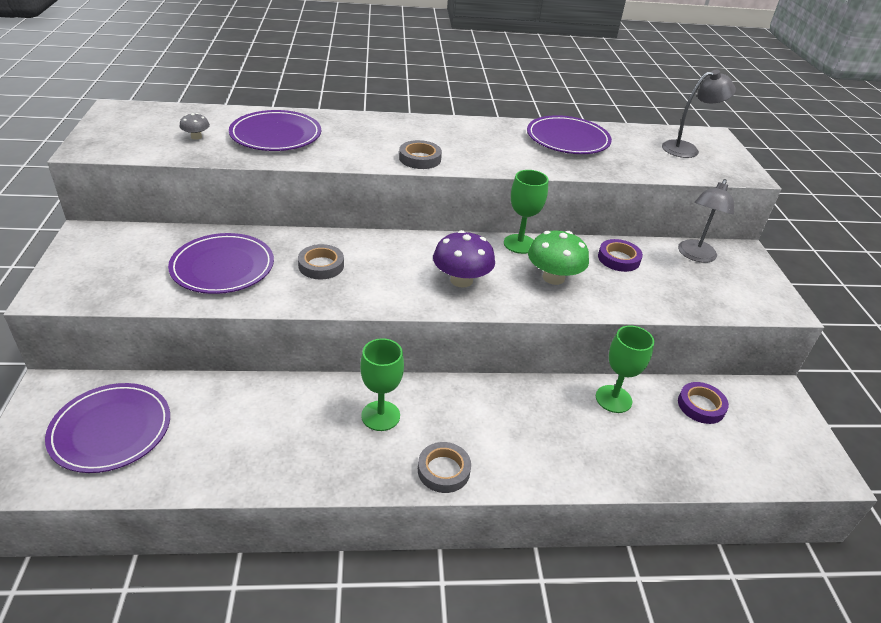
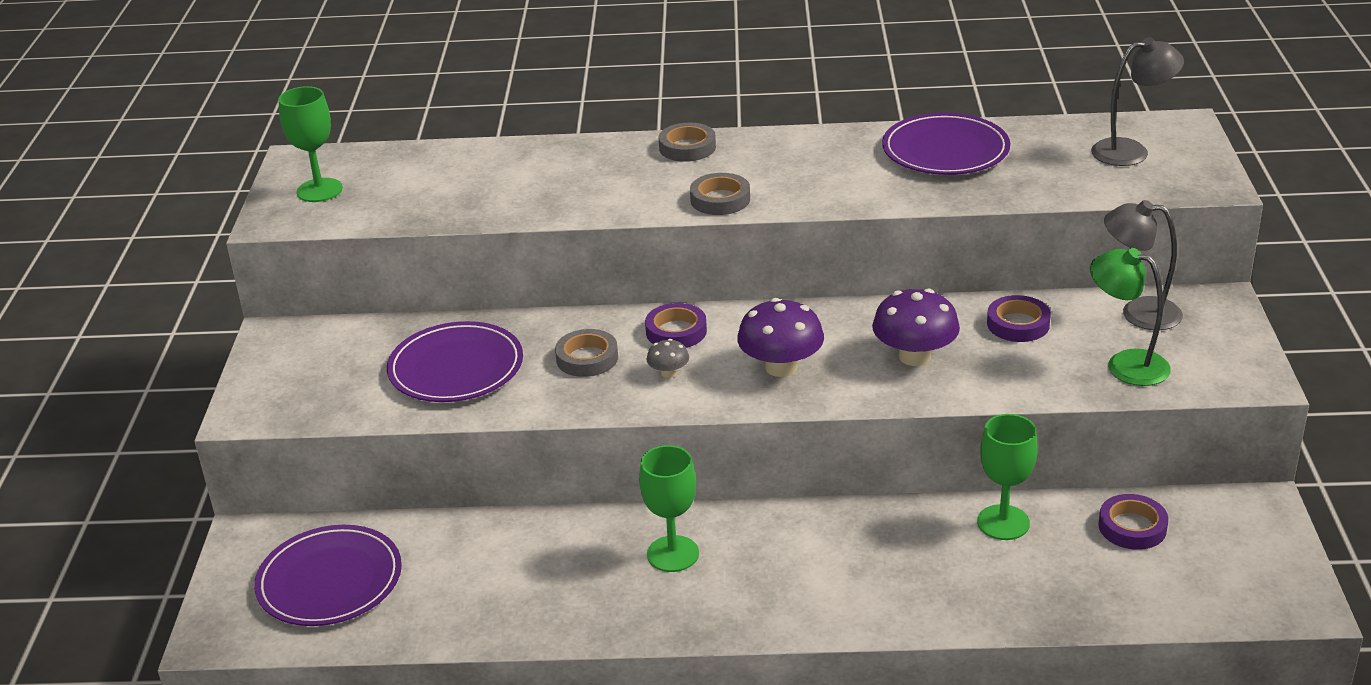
camera: 10 degrees right, 5 degrees down
grey mushroom [179,113,210,140] -> grey mushroom moved to [647,339,689,378]
purple plate [229,110,321,151] -> none
grey tape [418,442,471,493] -> grey tape moved to [659,123,716,162]
green goblet [504,170,549,254] -> green goblet moved to [278,86,343,202]
green mushroom [528,230,589,285] -> purple mushroom [872,289,960,366]
grey lamp [678,179,734,263] -> grey lamp turned 75 degrees clockwise [1104,200,1183,330]
none -> purple tape [645,303,707,348]
none -> green lamp [1090,248,1171,386]

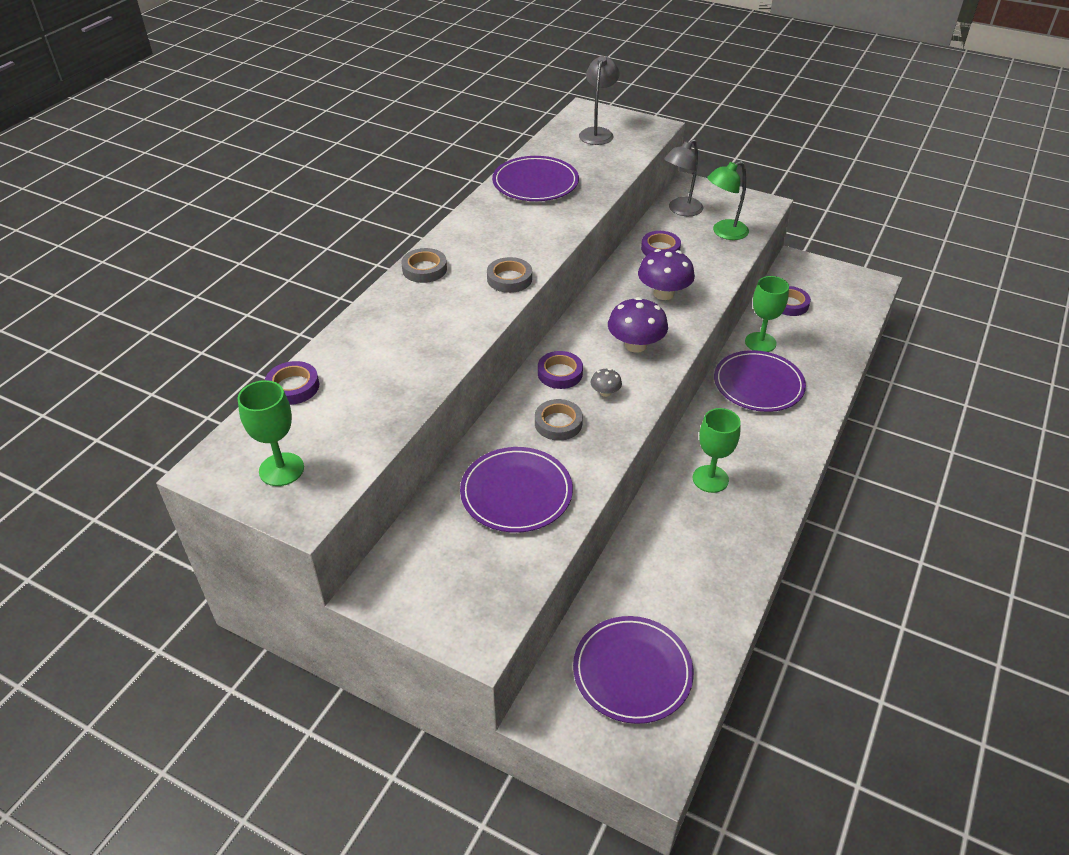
camera: 65 degrees left, 10 degrees up
none -> purple tape [265,361,319,405]
none -> purple plate [714,350,806,412]

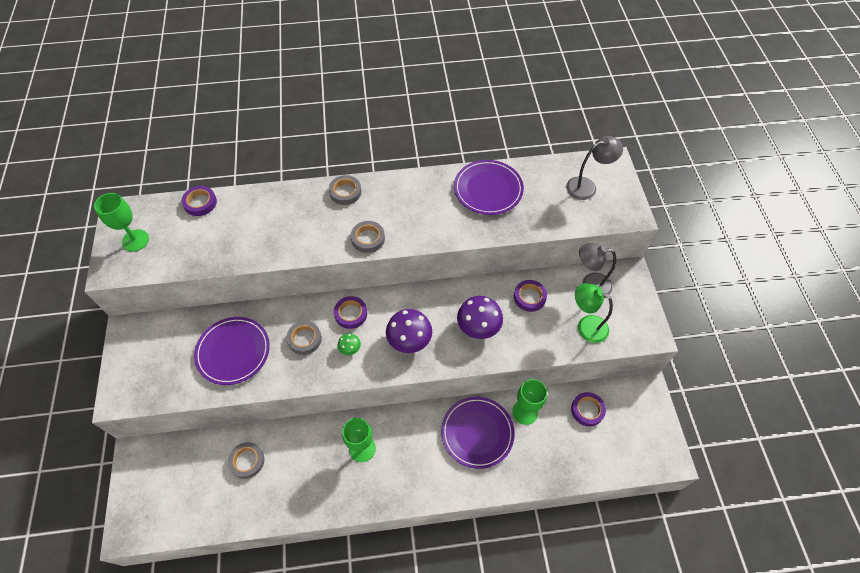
camera: 55 degrees right, 15 degrees up
purple plate [573,616,694,724] -> none
grey mushroom [591,369,622,397] -> green mushroom [338,333,361,355]
none -> grey tape [228,442,265,479]

